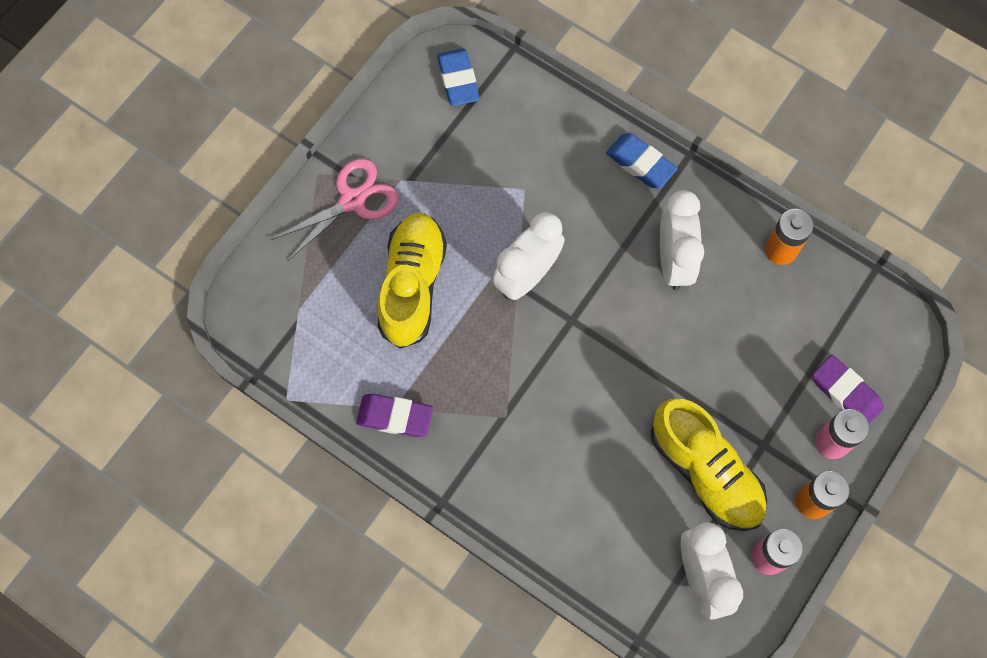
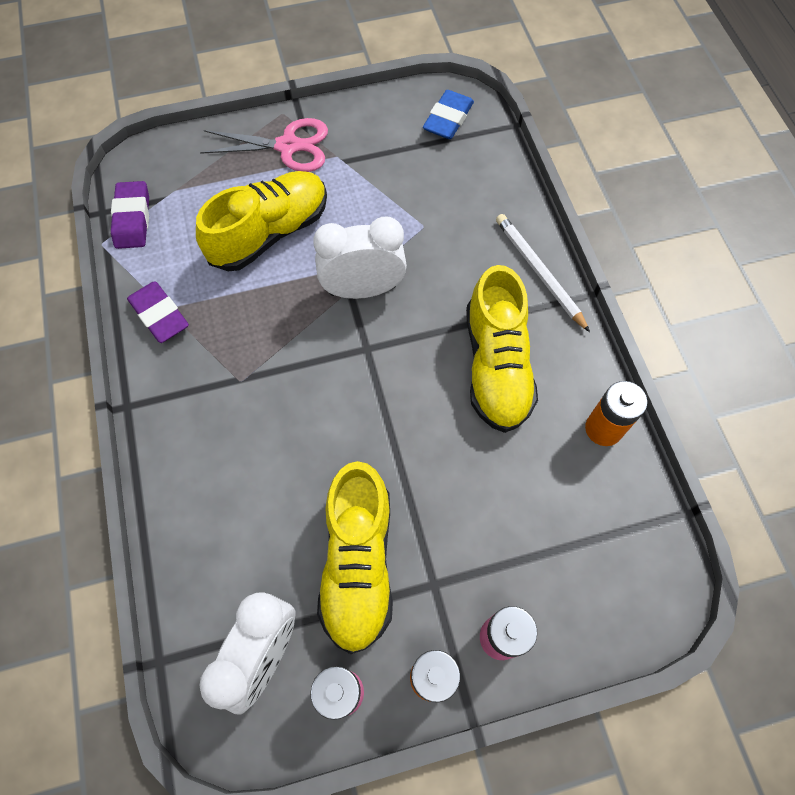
camera: 40 degrees right, 5 degrees down
blue eraser [606,133,678,188] -> white pencil [496,214,590,332]
white clock [660,190,704,290] -> yellow shoe [466,265,538,433]
purple eraser [813,355,884,424] -> purple eraser moved to [111,181,149,249]

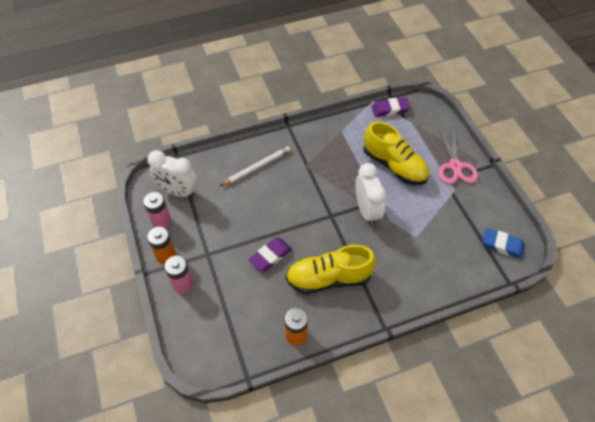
camera: 85 degrees right, 10 degrees down
purple eraser [127,281,189,343] -> purple eraser moved to [249,238,292,271]
yellow shoe [317,461,393,654] -> none
white pencil [496,214,590,332] -> white pencil moved to [220,146,290,186]

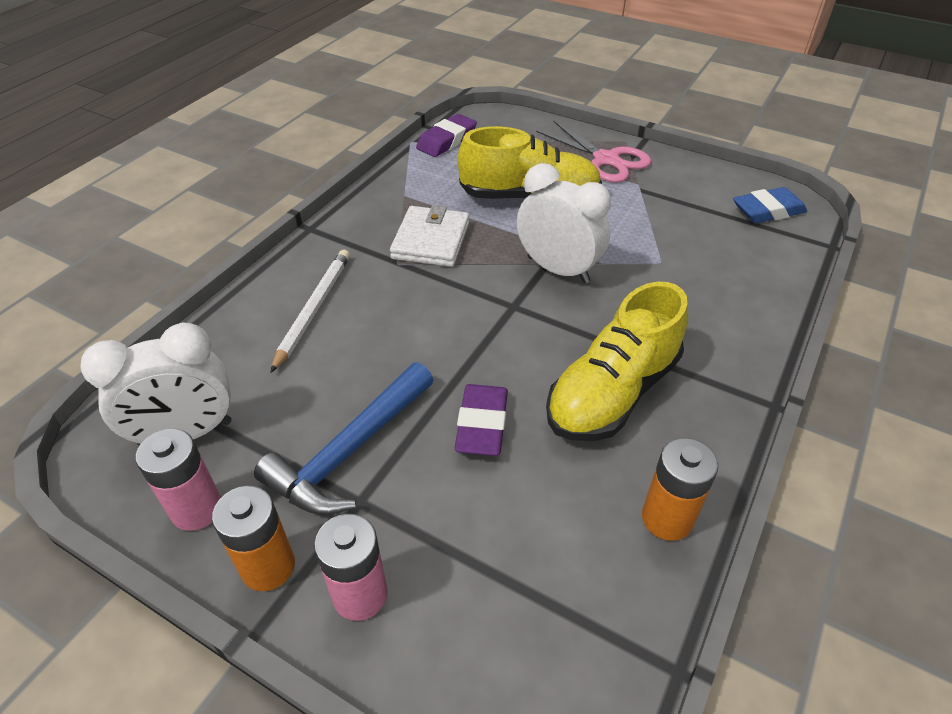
camera: 40 degrees left, 10 degrees down
none -> blue hammer [254,362,433,515]
none -> white wallet [390,205,469,267]

